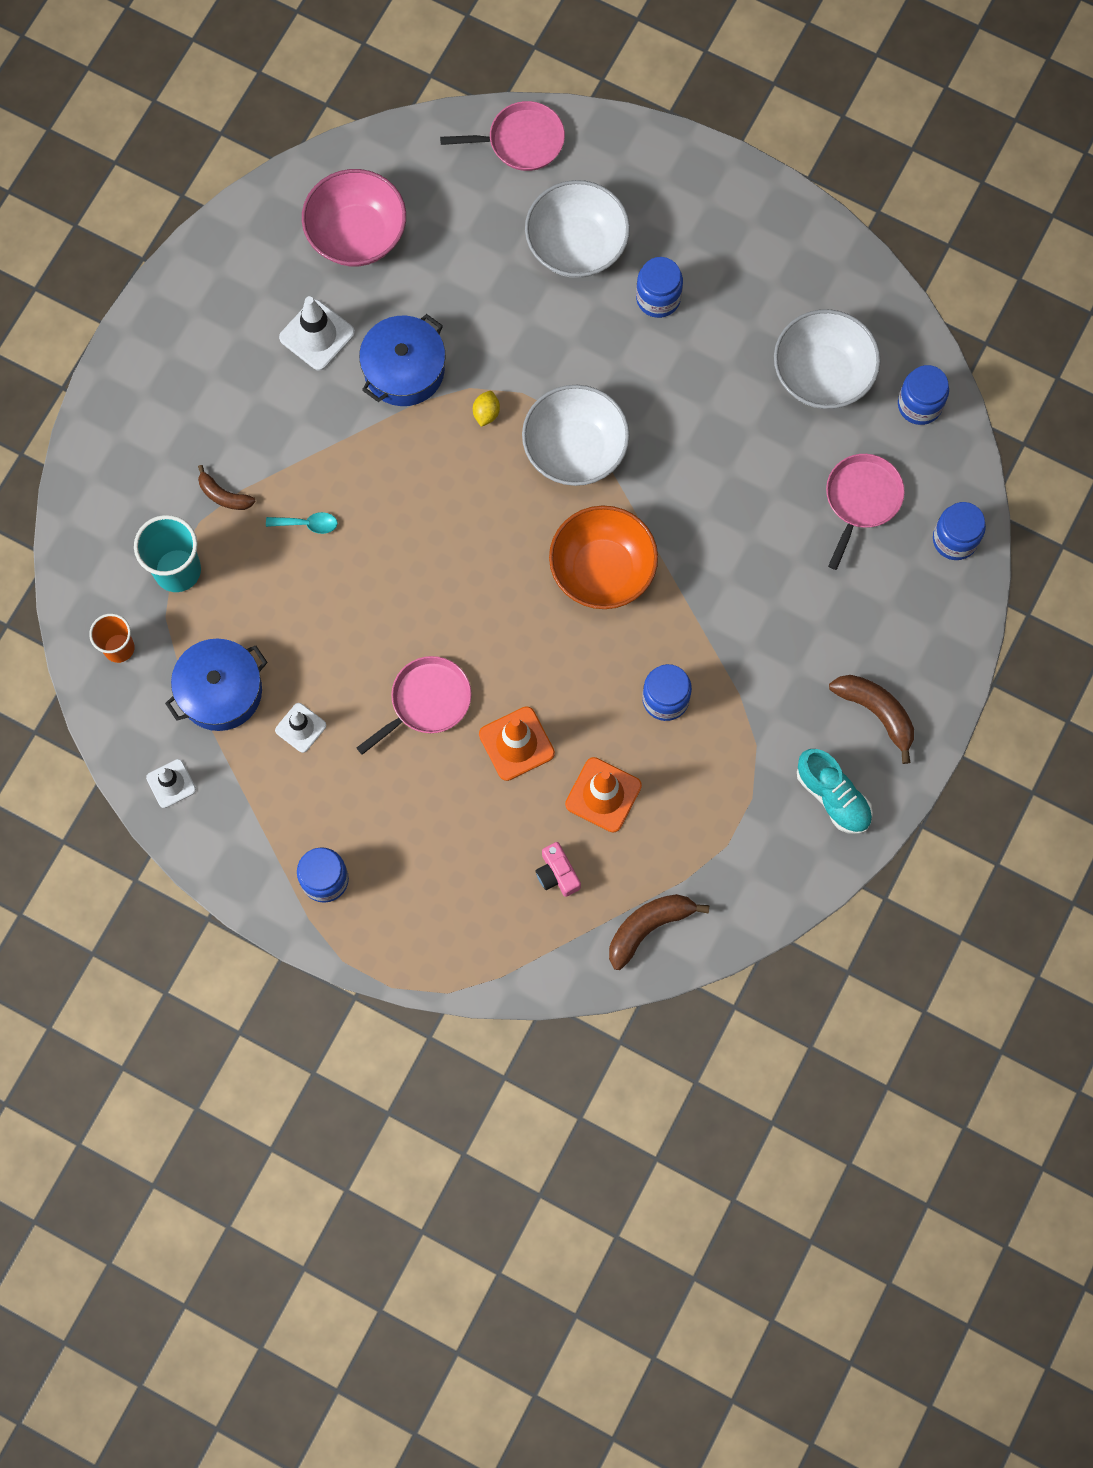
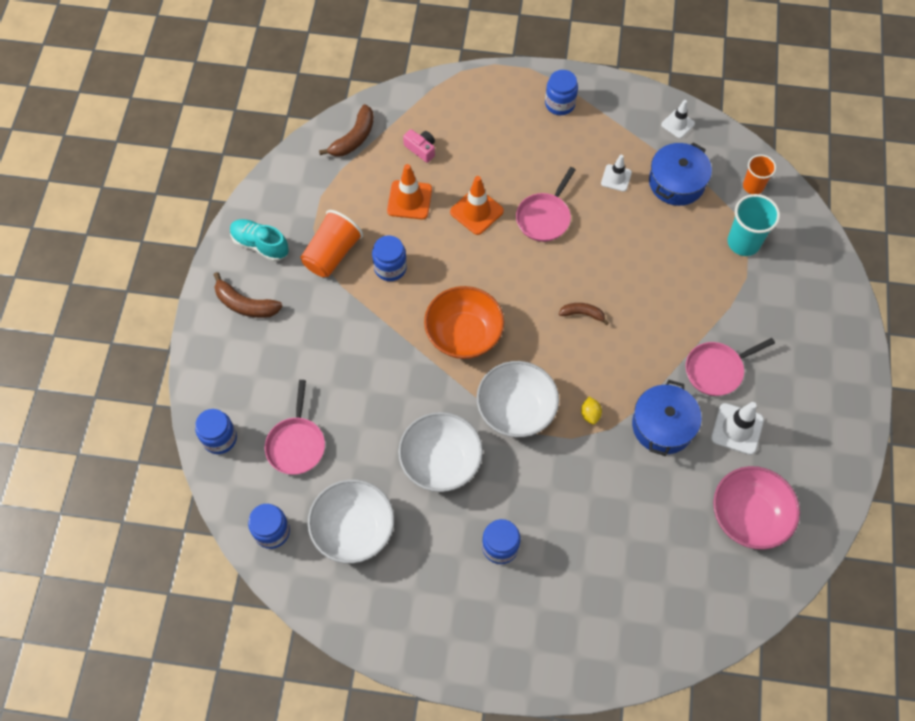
camera: 160 degrees right, 10 degrees down
brown banana [198,465,256,510] -> brown banana moved to [559,303,609,325]
turquoise spoon [266,512,338,534] -> none
pink pan [440,101,565,171] -> pink pan moved to [685,338,775,396]
white bowl [525,180,630,278] -> white bowl moved to [398,412,483,492]
none -> orange cup [301,210,363,277]

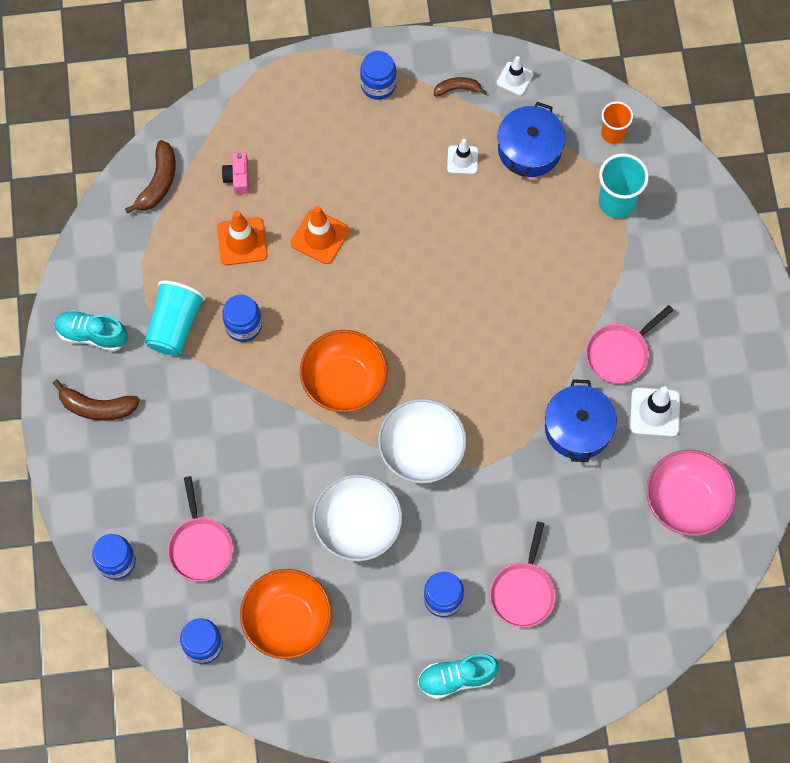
camera: 15 degrees left, 5 degrees up
orange cup [301,210,363,277] -> turquoise cup [145,280,206,356]
white bowl [308,479,394,564] -> orange bowl [240,569,332,659]
pink camera [403,129,435,163] -> pink camera turned 120 degrees counterclockwise [222,152,249,194]
pink pan [516,167,576,242] -> pink pan moved to [490,521,556,627]
brown banana [559,303,609,325] -> brown banana moved to [434,77,487,97]
yellow lemon [581,397,602,425] -> none
none -> turquoise shoe [418,654,499,699]

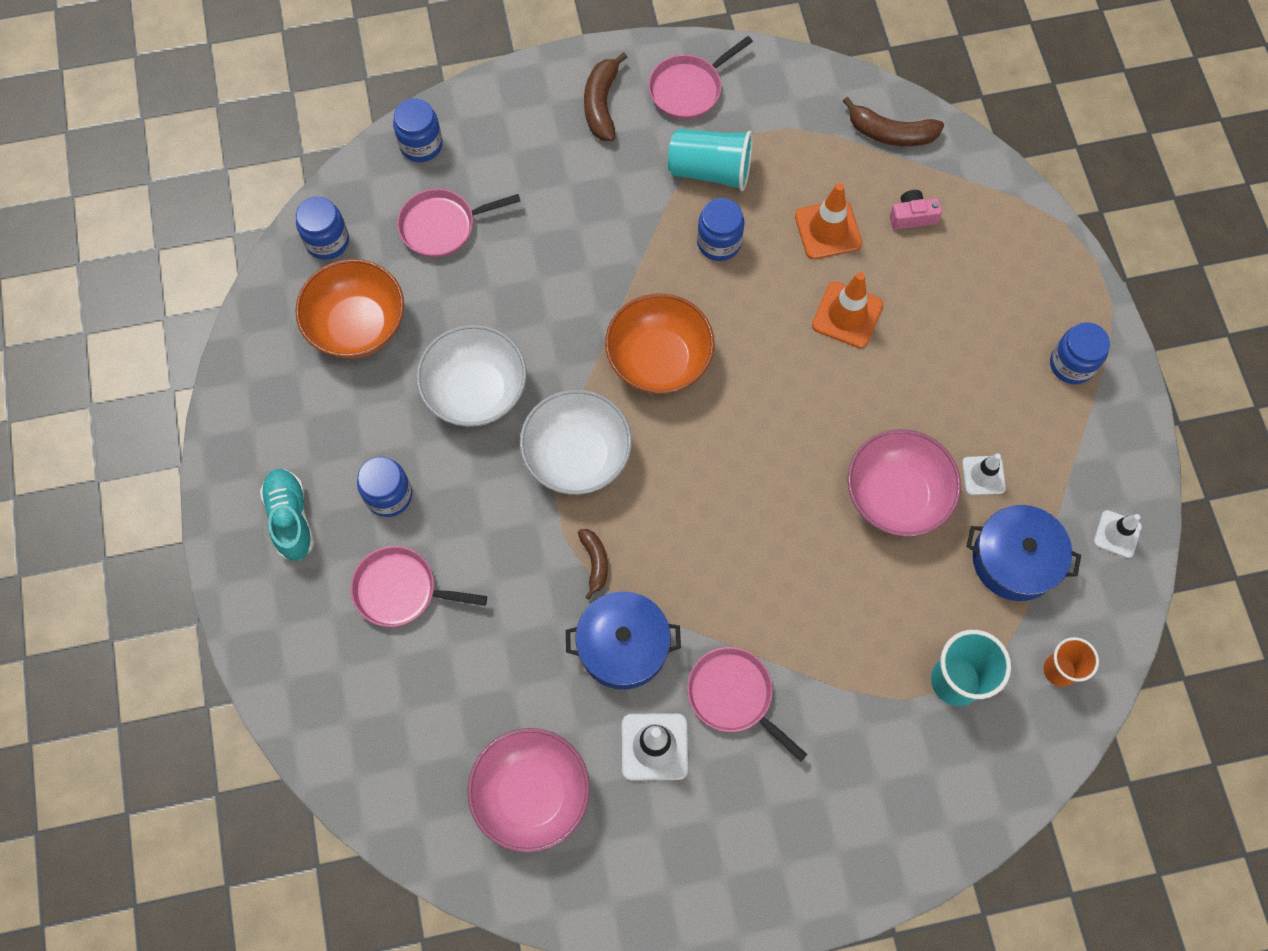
camera: 85 degrees right, 0 degrees up
turquoise shoe [54,311,128,351] -> pink pan [648,36,753,119]
brown banana [434,77,487,97] -> brown banana moved to [578,529,608,600]
none -> pink bowl [847,429,961,537]

